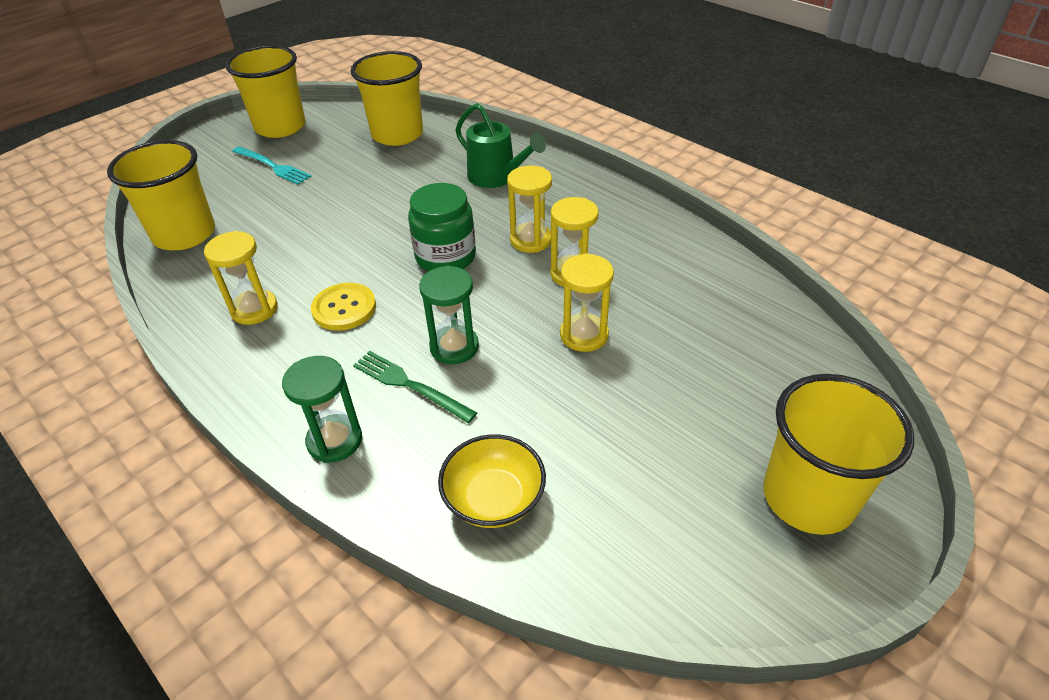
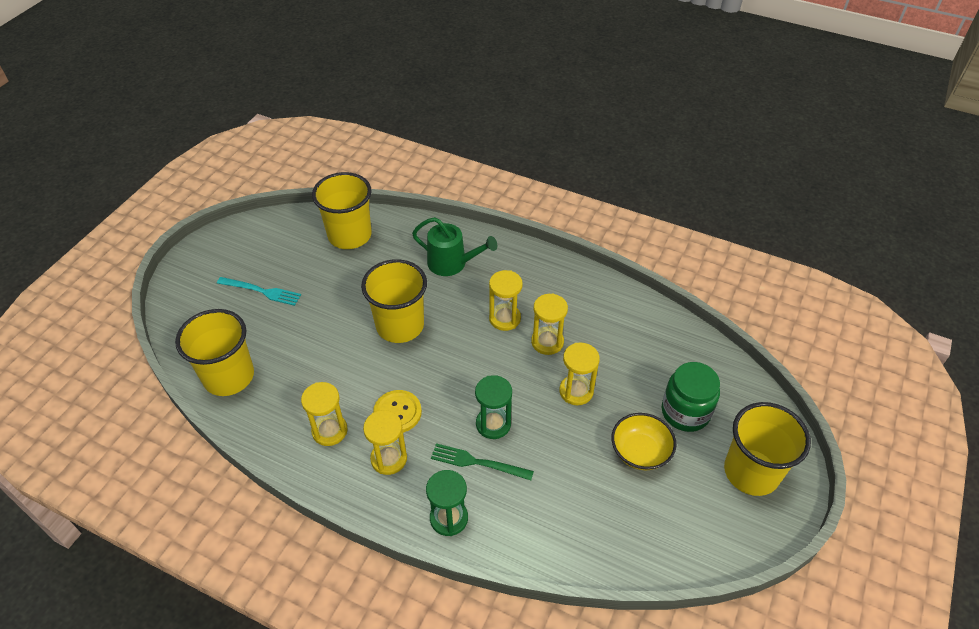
camera: 20 degrees left, 5 degrees up
yellow cup [225,45,306,138] -> yellow cup moved to [361,259,427,343]
green jar [408,183,476,271] -> green jar moved to [662,362,720,432]
yellow bowl [438,434,546,528] -> yellow bowl moved to [611,413,676,470]
none -> yellow hourglass [363,410,407,475]

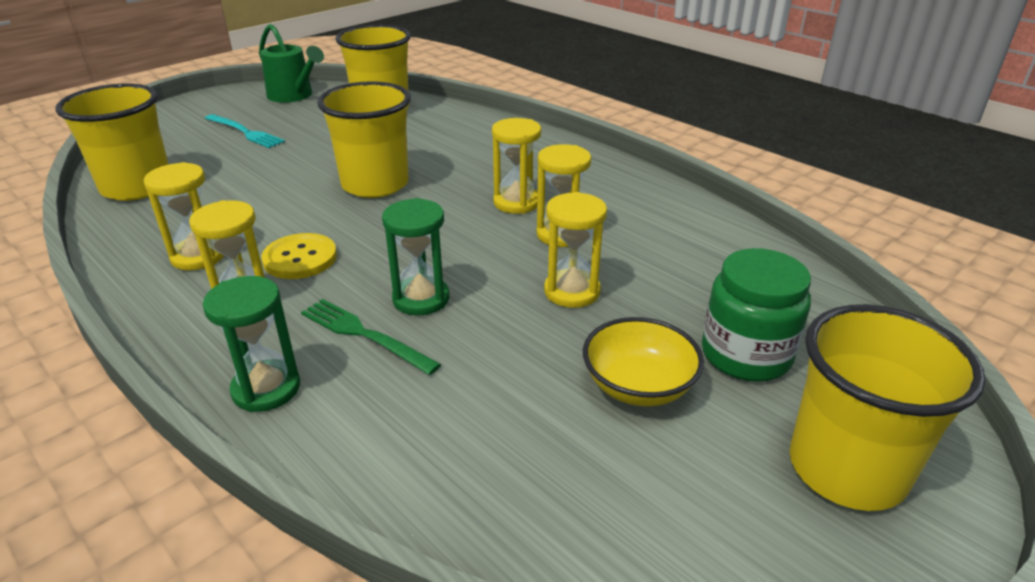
camera: 20 degrees right, 15 degrees down
green watering can [412,217,497,276] -> green watering can moved to [259,24,324,103]

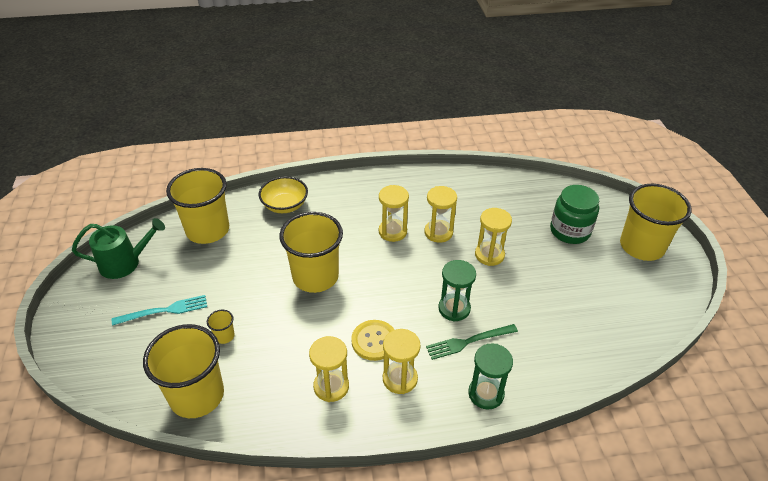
camera: 55 degrees left, 10 degrees up
yellow bowl [583,317,704,406] -> yellow bowl moved to [259,176,308,213]
none -> yellow cup [207,310,235,344]

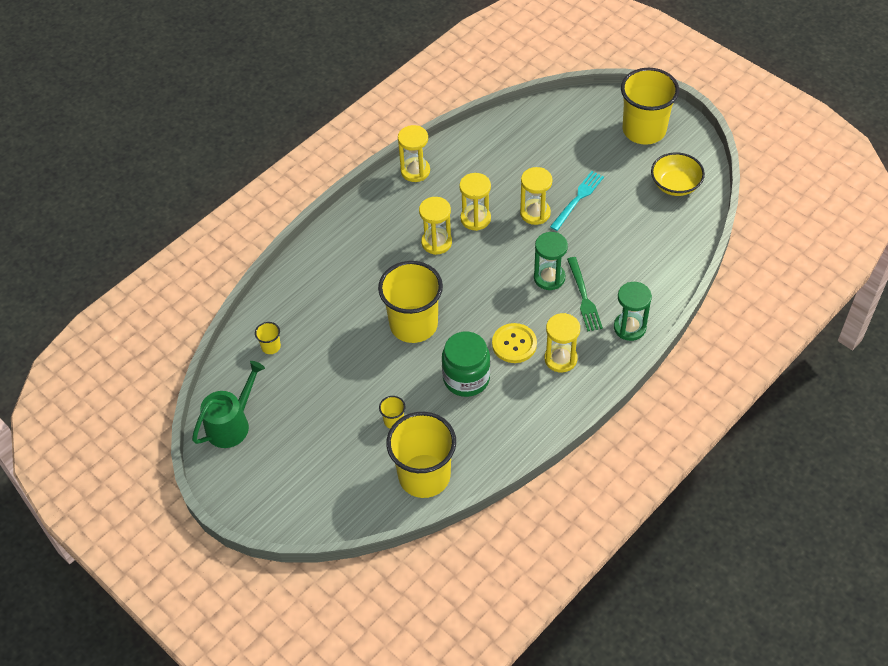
camera: 35 degrees left, 10 degrees up
turquoise fork [112,295,207,326] -> turquoise fork moved to [550,171,604,231]
yellow cup [166,168,229,244] -> yellow cup [255,322,281,354], size x0.40
yellow bowl [259,176,308,213] -> yellow bowl moved to [651,152,705,196]
yellow hourglass [309,336,349,402] -> yellow hourglass moved to [398,125,430,182]
green fork [426,324,518,360] -> green fork turned 45 degrees counterclockwise [567,257,603,332]
green jar [550,185,599,244] -> green jar moved to [442,332,490,397]

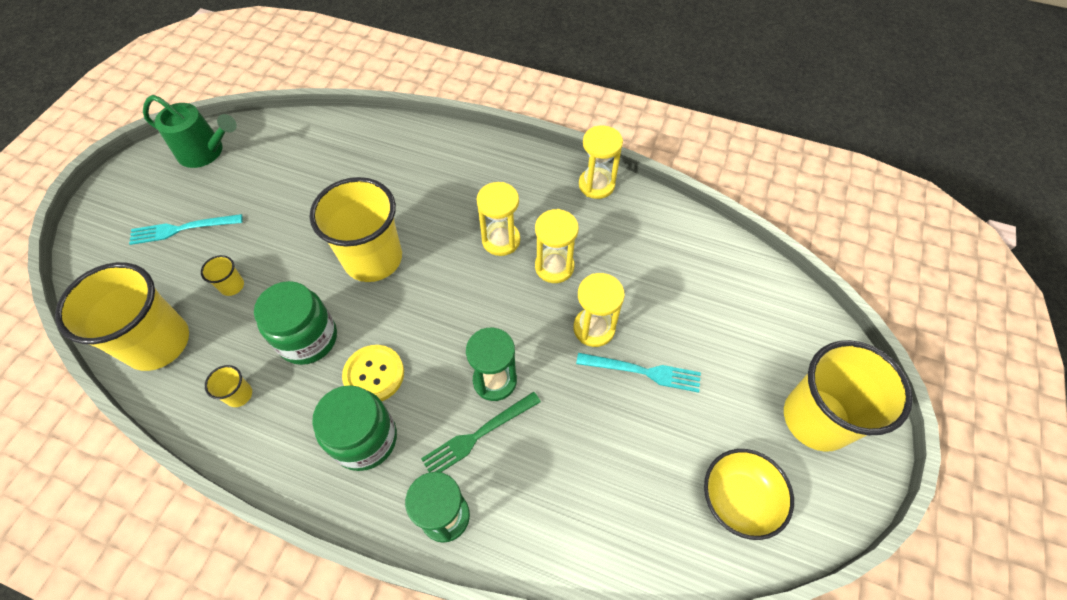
camera: 65 degrees right, 5 degrees up
yellow cup [255,322,281,354] -> yellow cup moved to [205,365,252,407]
yellow hourglass [544,313,580,372] -> green jar [312,385,397,471]
none -> turquoise fork [129,214,243,245]

